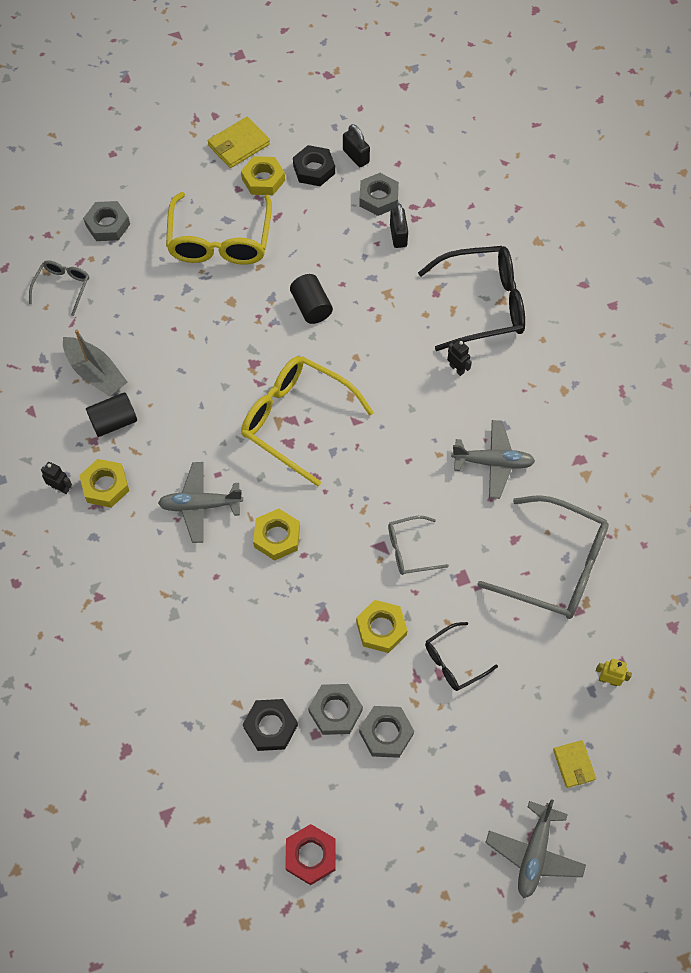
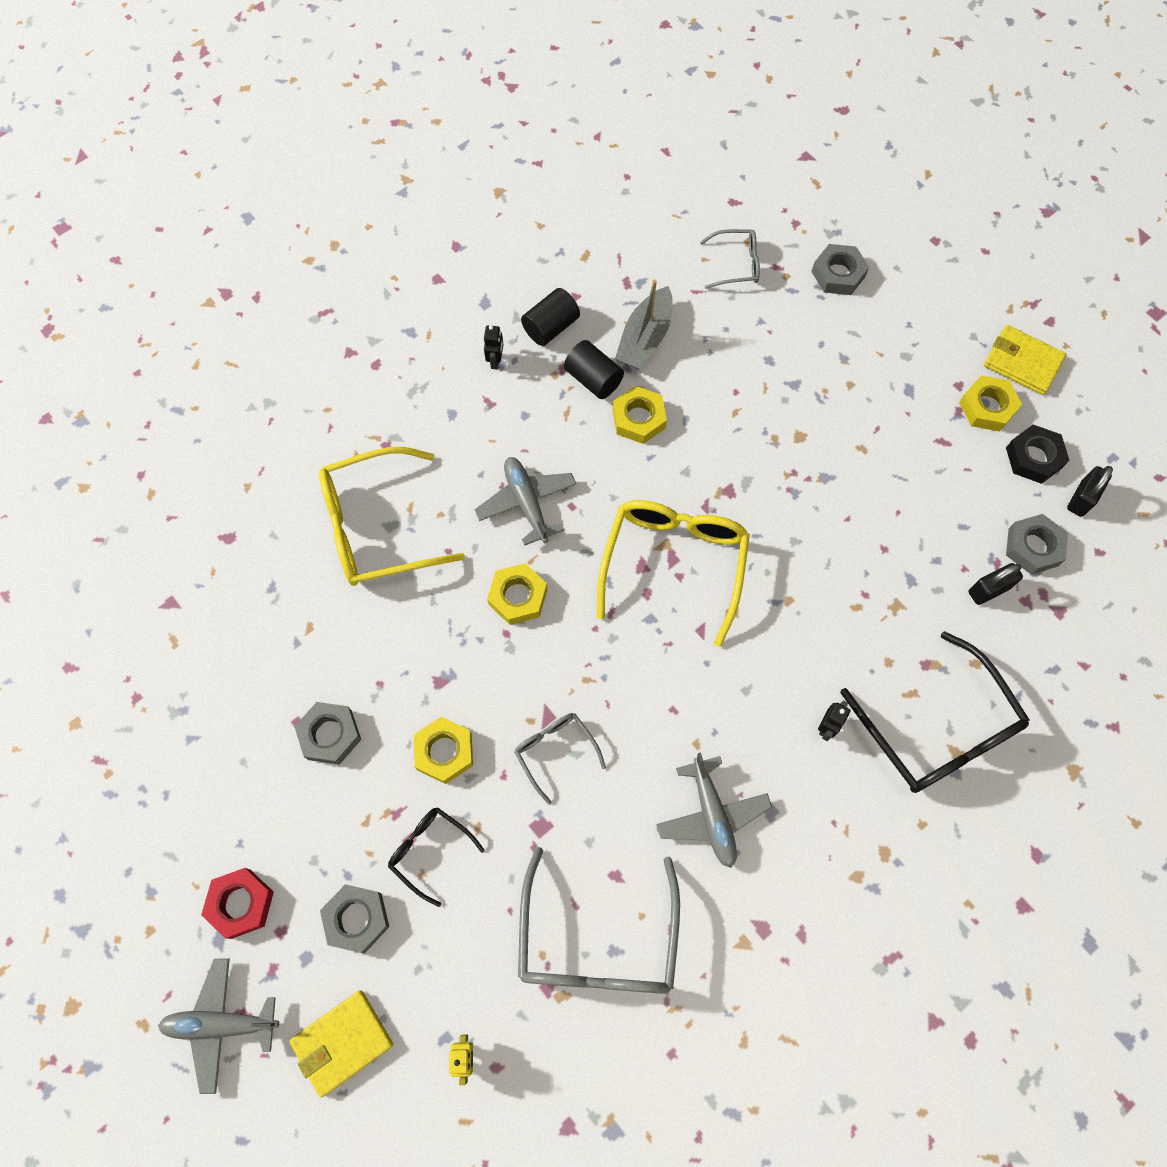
camera: 70 degrees right, 5 degrees up
yellow nut [79,459,129,508] -> yellow nut moved to [613,386,667,444]
yellow glasses [166,192,272,265] -> yellow glasses moved to [319,447,465,586]
black nut [243,699,298,751] -> none
red nut [285,824,335,885] -> red nut moved to [201,868,274,939]
black cylinder [290,274,333,324] -> black cylinder moved to [521,288,580,346]
grey nut [359,706,414,758] -> grey nut moved to [320,884,389,953]
yellow wallet [553,740,596,788] -> yellow wallet [289,990,393,1098], size x1.59

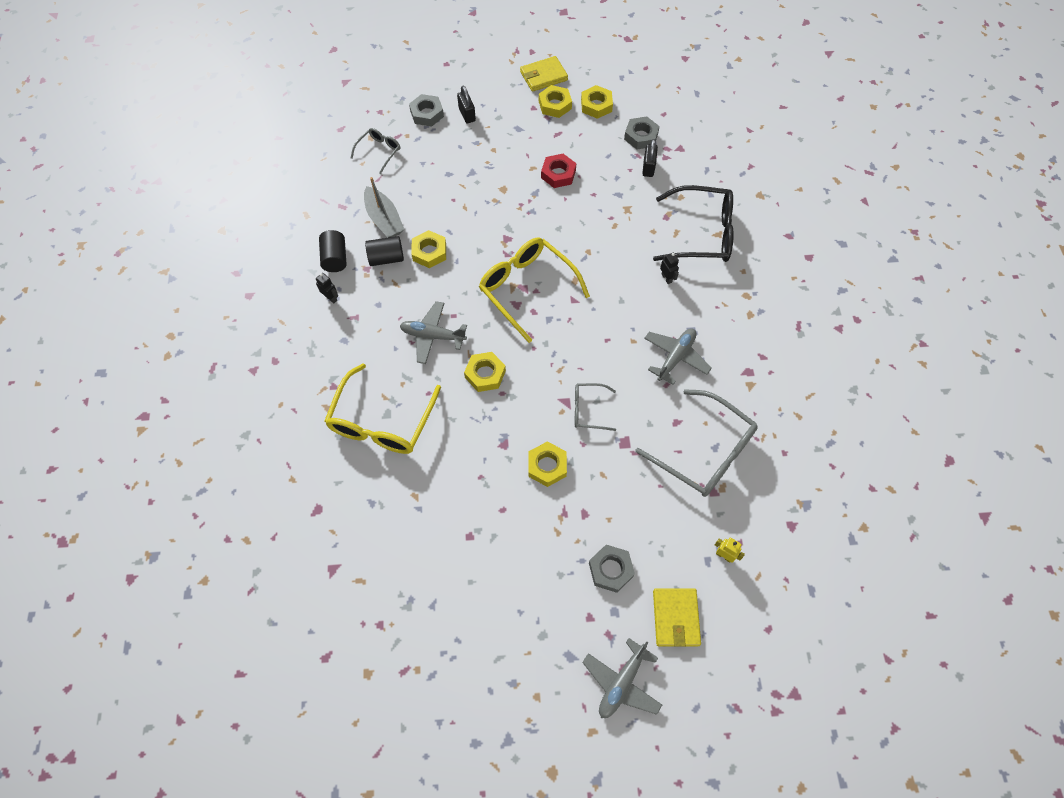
camera: 55 degrees left, 5 degrees down
red nut [201,868,274,939] -> red nut moved to [541,154,576,188]
grey nut [294,702,361,765] -> none
black glasses [388,807,485,907] -> none
grey plane [656,752,772,868] -> grey plane turned 75 degrees counterclockwise [644,328,712,385]
black nut [1006,424,1070,484] -> yellow nut [581,85,613,119]
black padlock [1067,466,1113,517] -> black padlock moved to [457,86,476,123]

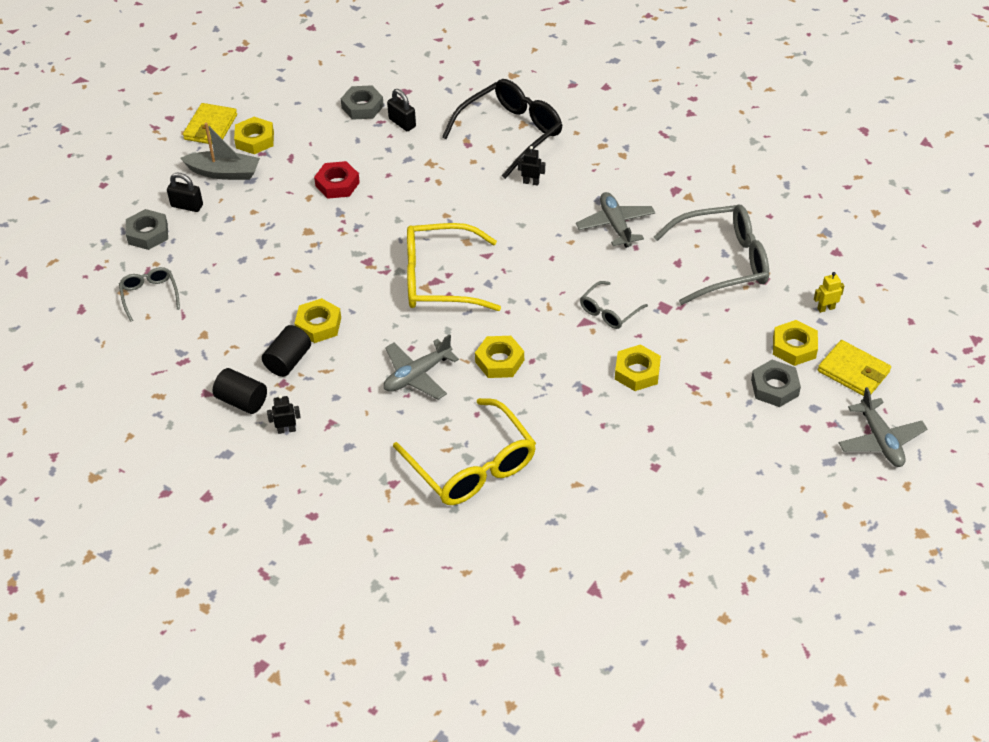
camera: 50 degrees left, 15 degrees down
grey boat [364,177,404,238] -> grey boat moved to [180,123,260,180]
yellow nut [581,85,613,119] -> yellow nut moved to [773,320,818,366]

